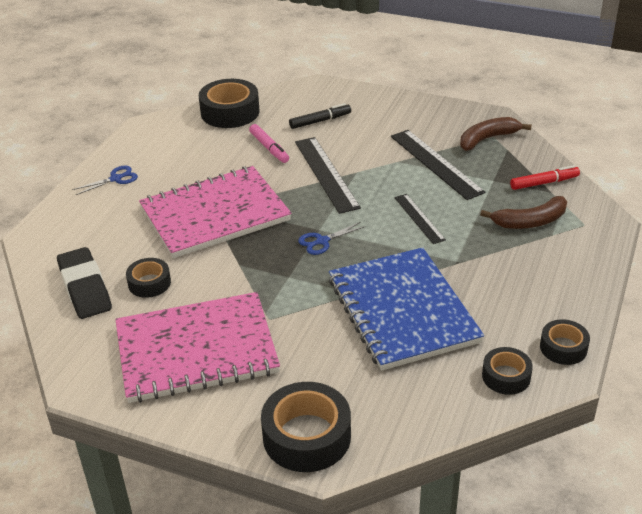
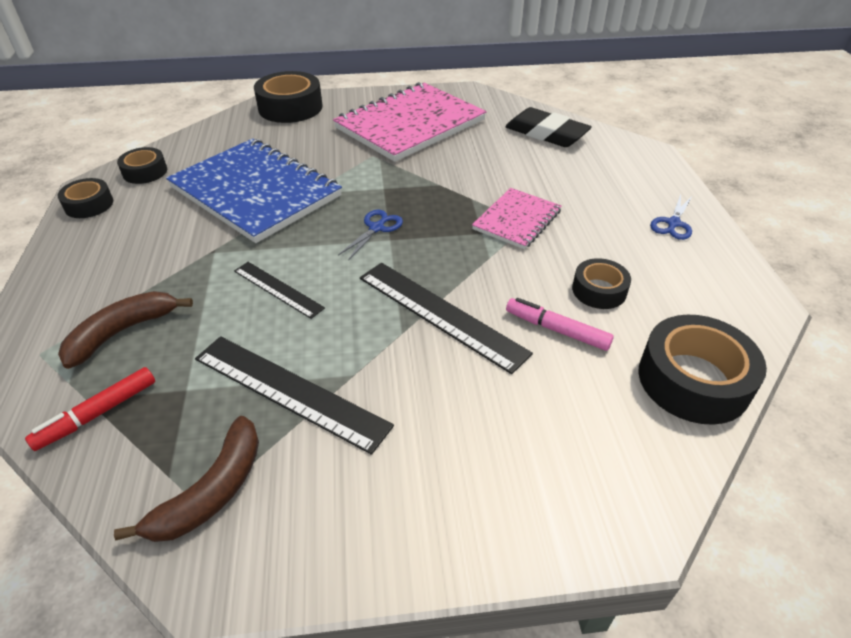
camera: 150 degrees right, 5 degrees up
black tape [126,258,171,298] -> black tape moved to [572,258,631,309]
pink notebook [139,166,292,258] -> pink notebook [472,188,562,249], size x0.52
black marker [289,103,351,129] -> none

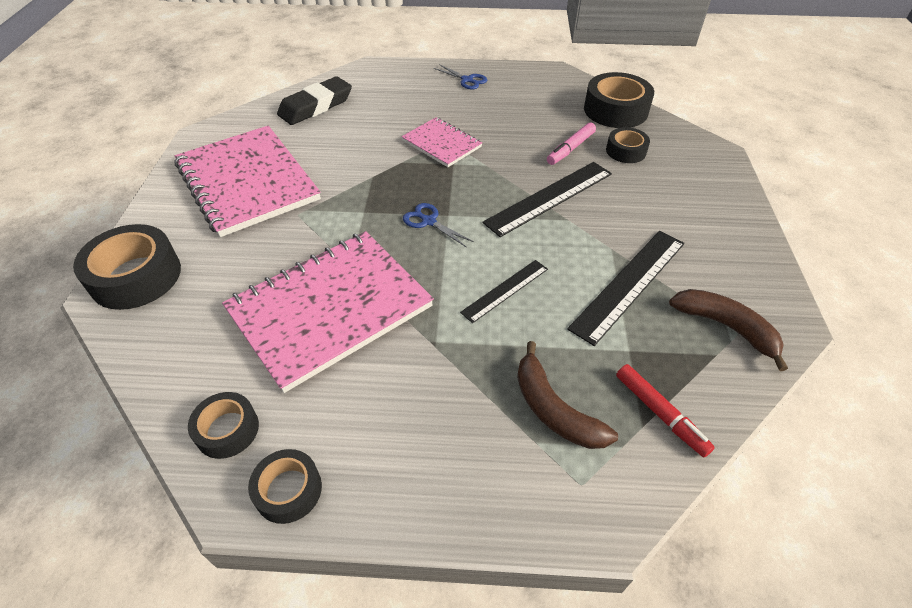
camera: 80 degrees left, 5 degrees up
blue notebook [166,138,342,243] -> pink notebook [222,231,434,393]
black tape [572,258,631,309] -> black tape moved to [606,127,650,163]

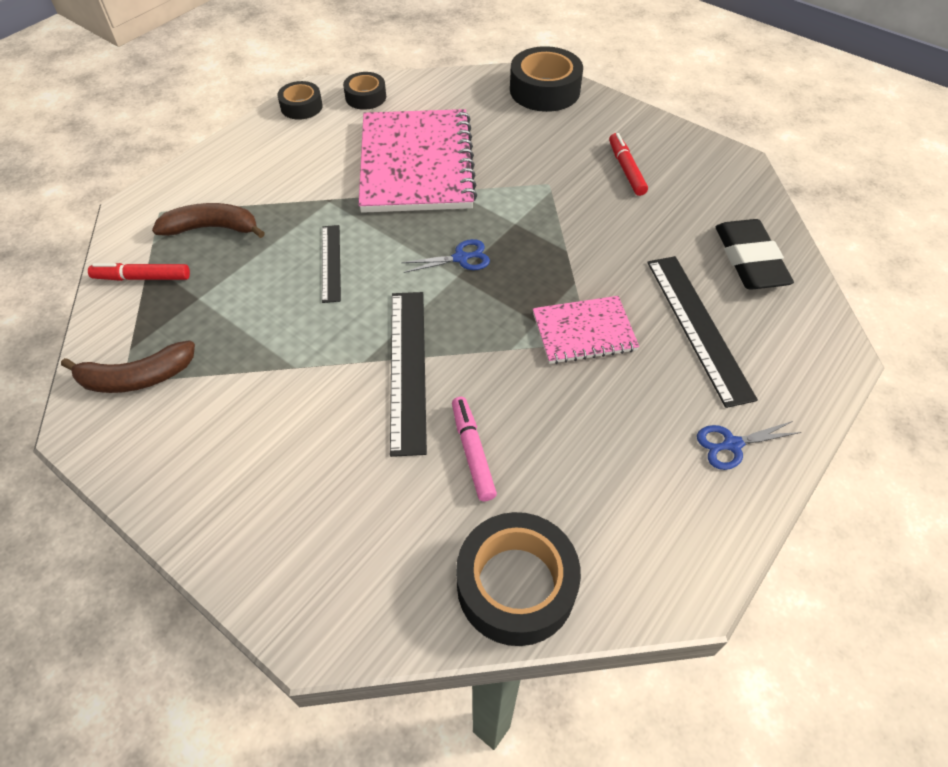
camera: 125 degrees right, 5 degrees up
pink notebook [174,126,321,237] -> red marker [609,133,648,196]
black ruler [567,231,685,346] -> black ruler moved to [647,256,758,408]
black tape [606,127,650,163] -> none

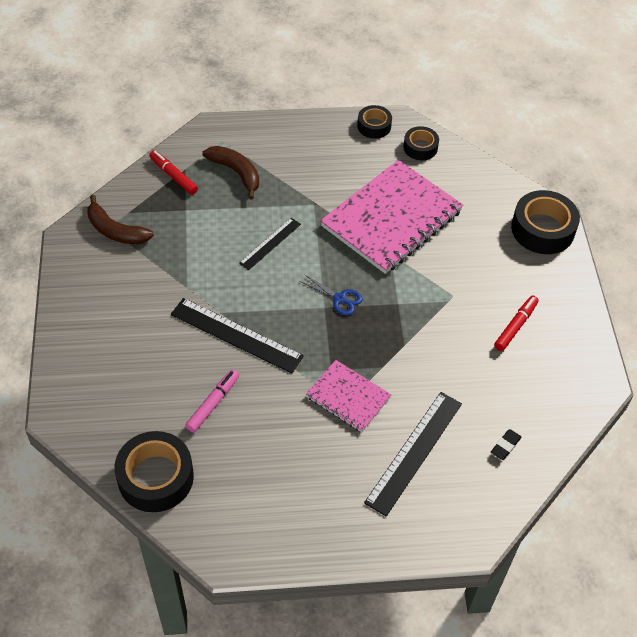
camera: 45 degrees right, 0 degrees up
black ruler [390,292,427,457] -> black ruler turned 75 degrees clockwise [171,298,304,373]
blue scissors [697,421,801,470] -> none
black eraser [716,219,794,290] -> black eraser [491,429,521,460], size x0.44

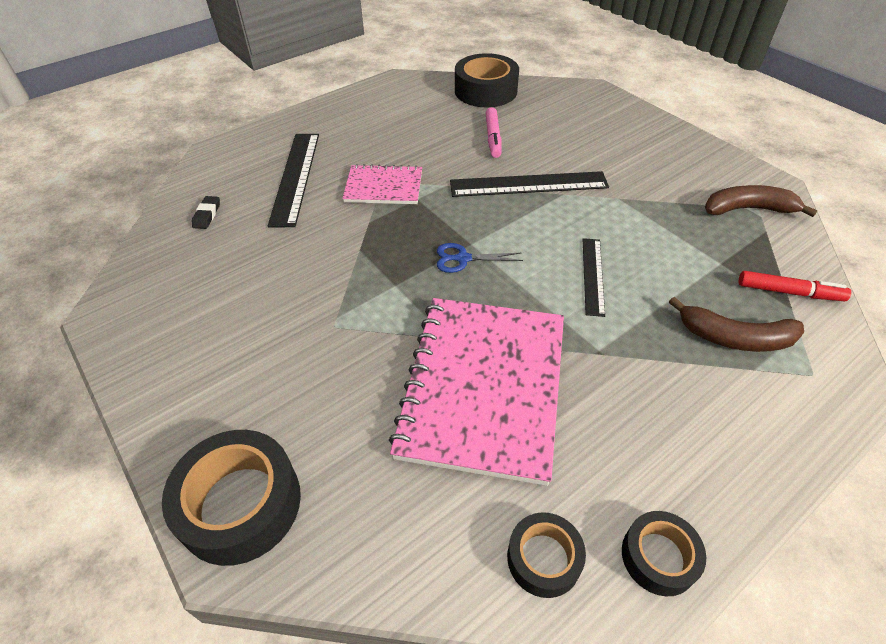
camera: 150 degrees right, 5 degrees down
red marker [494,295,539,351] -> none

